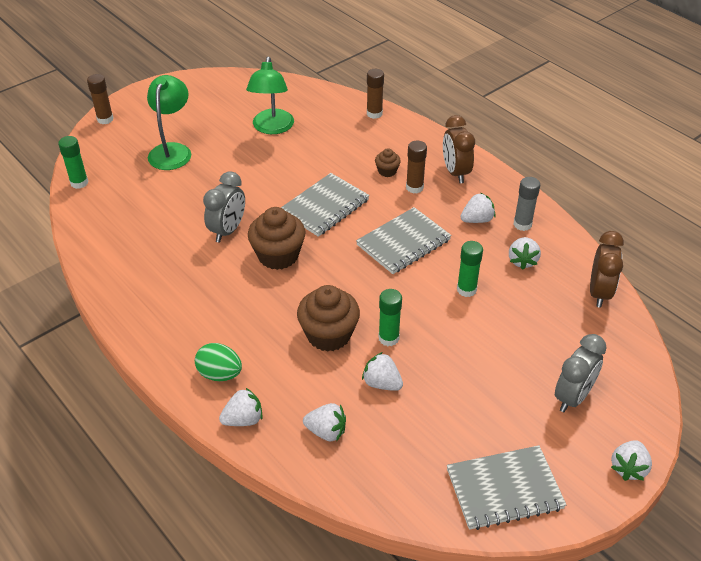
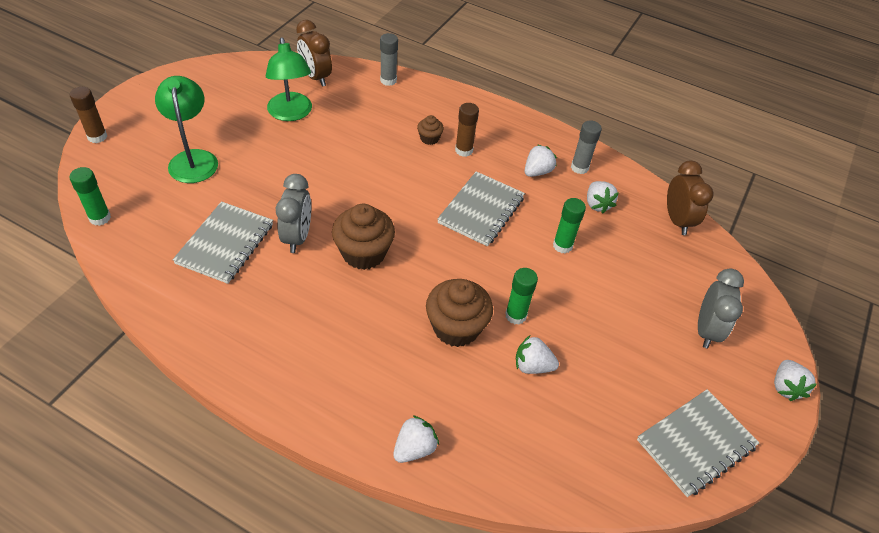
camera: 25 degrees left, 5 degrees up
green egg [195,343,242,381] -> none
grey notebook [281,173,370,237] -> grey notebook moved to [172,201,273,284]
white strawberry [303,403,346,442] -> none
brown glue stick [367,69,384,119] -> grey glue stick [380,33,398,86]
brown clock [443,115,475,183] -> brown clock moved to [296,20,332,87]

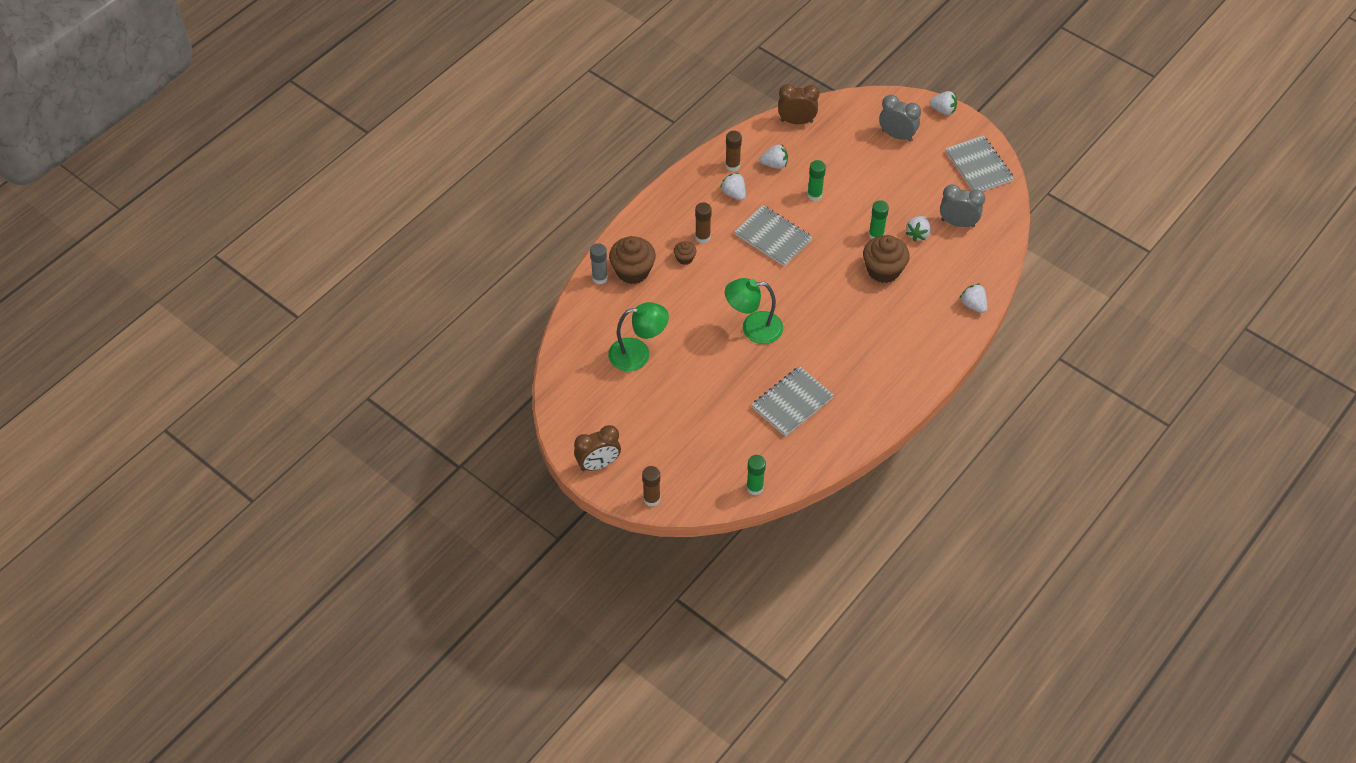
camera: 75 degrees left, 5 degrees up
green lamp [155,76,218,183] -> green lamp moved to [725,278,783,344]
grey notebook [172,201,273,284] -> grey notebook turned 75 degrees counterclockwise [752,366,834,437]
grey clock [276,174,311,253] -> grey clock moved to [940,184,985,227]
brown clock [296,20,332,87] -> brown clock moved to [574,425,621,471]
brown cupcake [332,204,395,270] -> brown cupcake moved to [609,236,656,284]
grey glue stick [571,120,602,174] -> brown glue stick [725,131,742,172]

